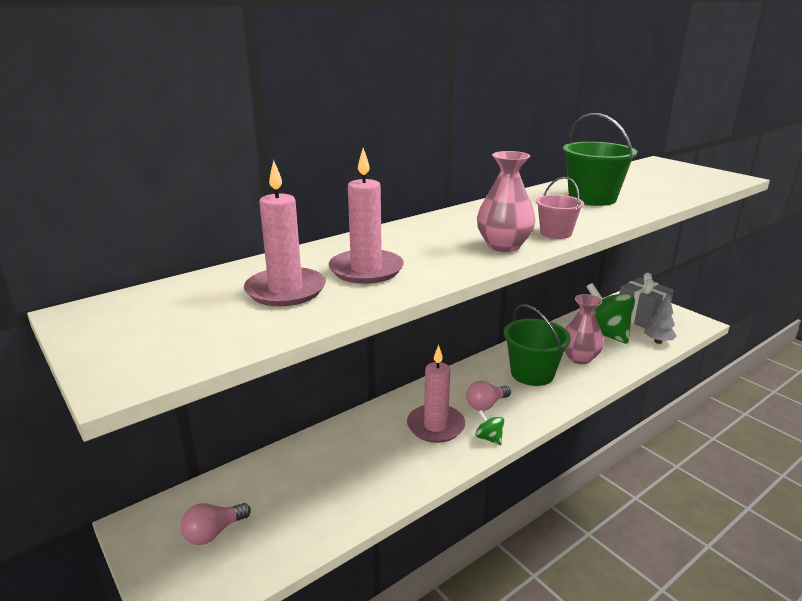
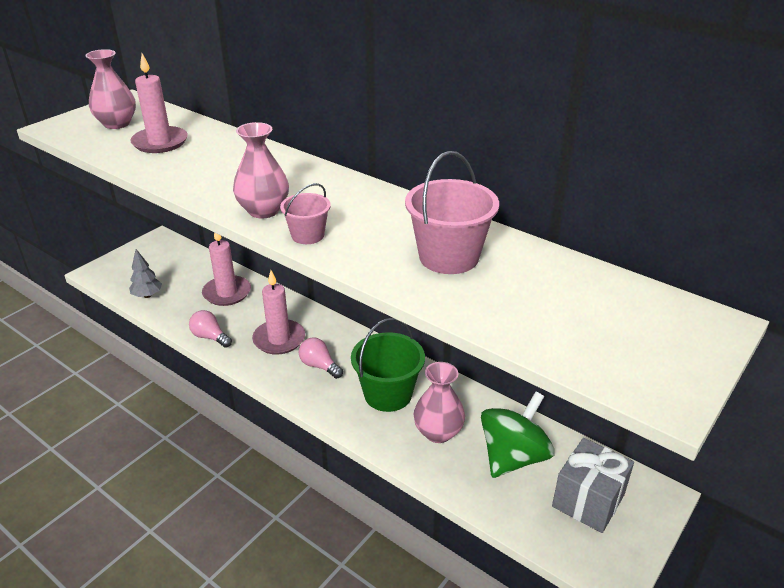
camera: 75 degrees right, 10 degrees up
pink light bulb [181,503,251,545] -> pink light bulb moved to [189,310,232,348]
pink candle [329,148,404,284] -> pink candle moved to [202,232,251,306]
green spinning top [475,410,504,445] -> none
green bucket [563,113,637,206] -> pink bucket [405,151,499,274]
grey tree [644,293,676,344] -> grey tree moved to [129,249,162,298]
none -> pink vase [85,49,136,129]

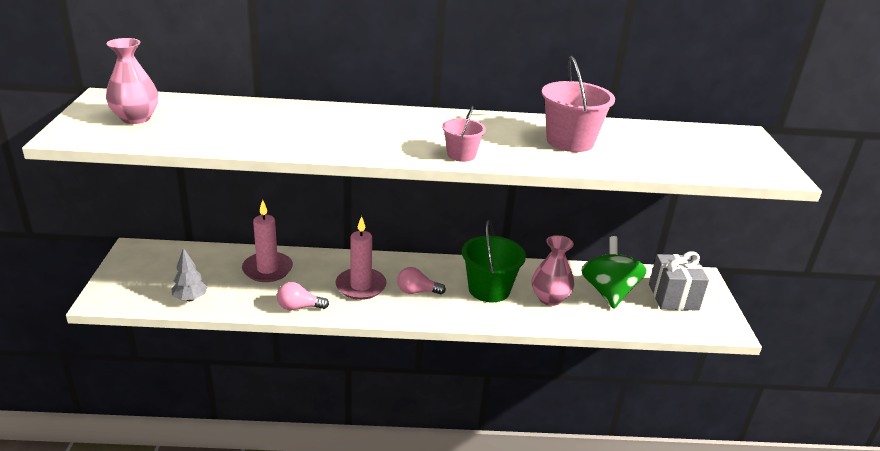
camera: 40 degrees left, 5 degrees down
pink candle [130,53,188,153] -> none
pink vase [233,122,289,219] -> none

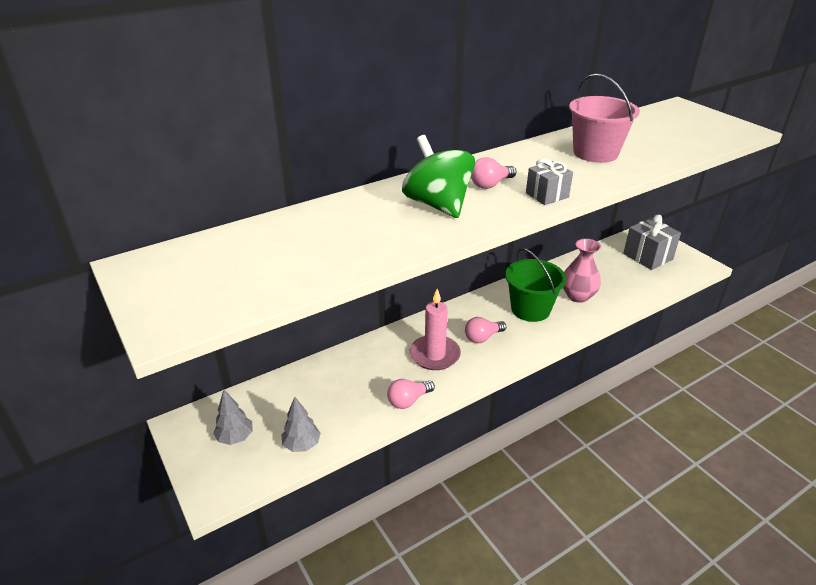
camera: 30 degrees left, 5 degrees up
pink vase [106,38,159,124] -> none
pink candle [242,200,293,282] -> none
pink bucket [442,106,486,162] -> grey gift [526,159,573,205]
green spinning top [581,236,647,309] -> green spinning top moved to [402,135,475,218]
none -> grey tree [213,390,253,445]
none -> pink light bulb [471,157,516,189]

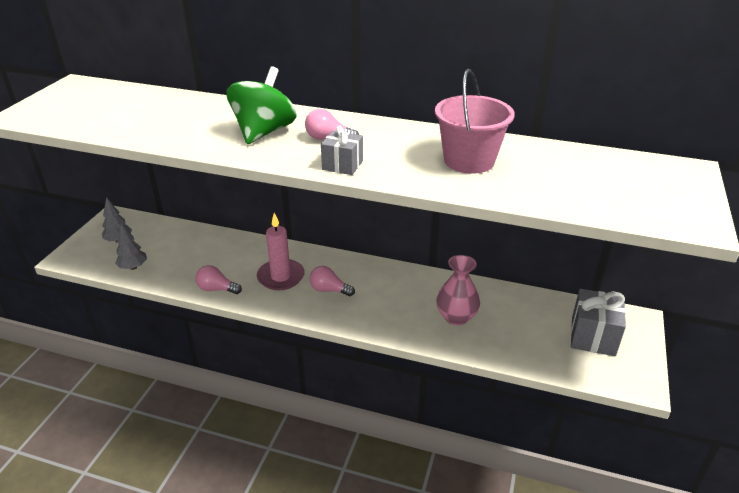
camera: 50 degrees right, 0 degrees up
green bucket [505,248,566,322] -> none

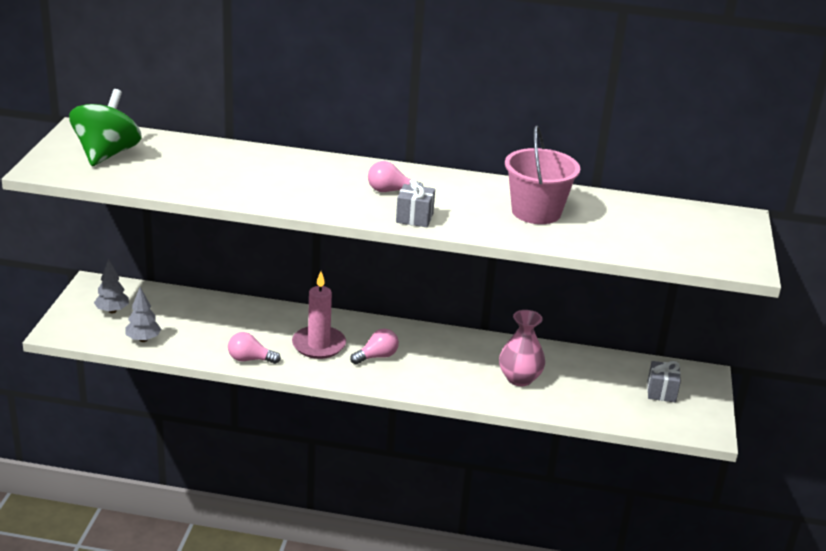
camera: 10 degrees left, 5 degrees down
green spinning top [226,67,297,144] -> green spinning top moved to [69,89,142,166]
pink light bulb [310,266,355,296] -> pink light bulb turned 135 degrees clockwise [350,329,399,364]
grey gift [571,289,626,356] -> grey gift [647,361,681,403], size x0.63

